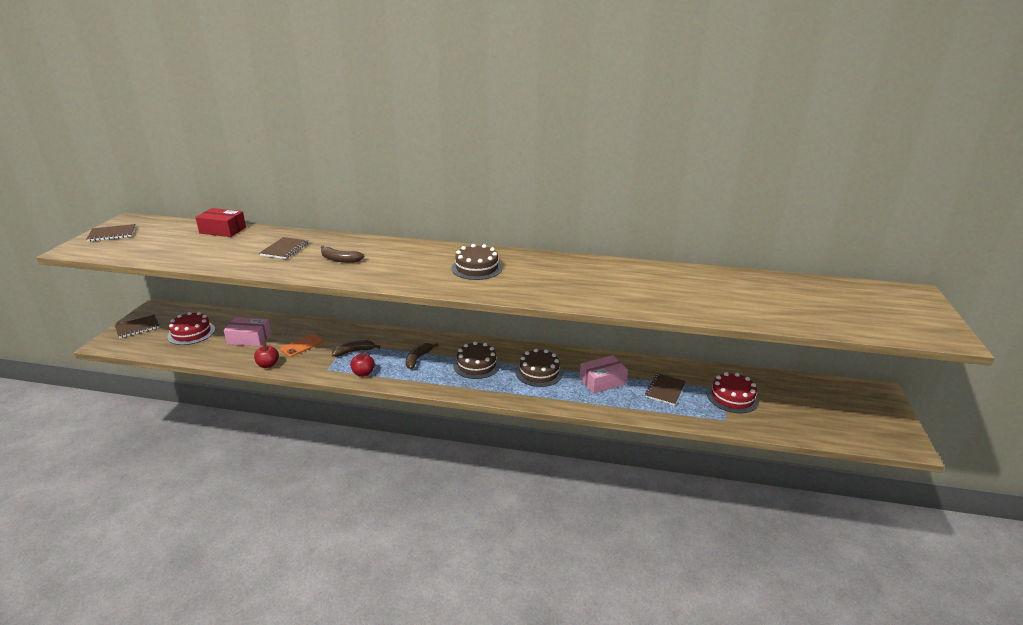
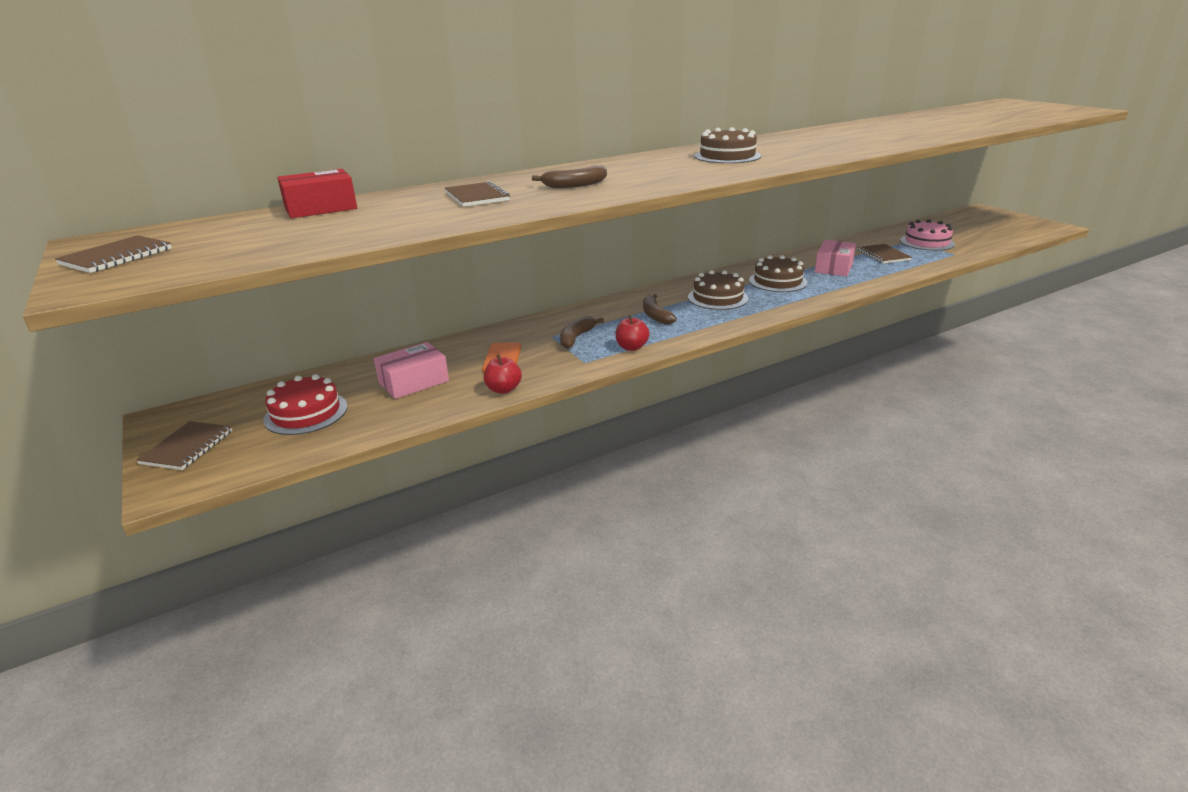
camera: 40 degrees left, 0 degrees up
red cake [707,372,759,413] -> pink cake [900,219,955,251]

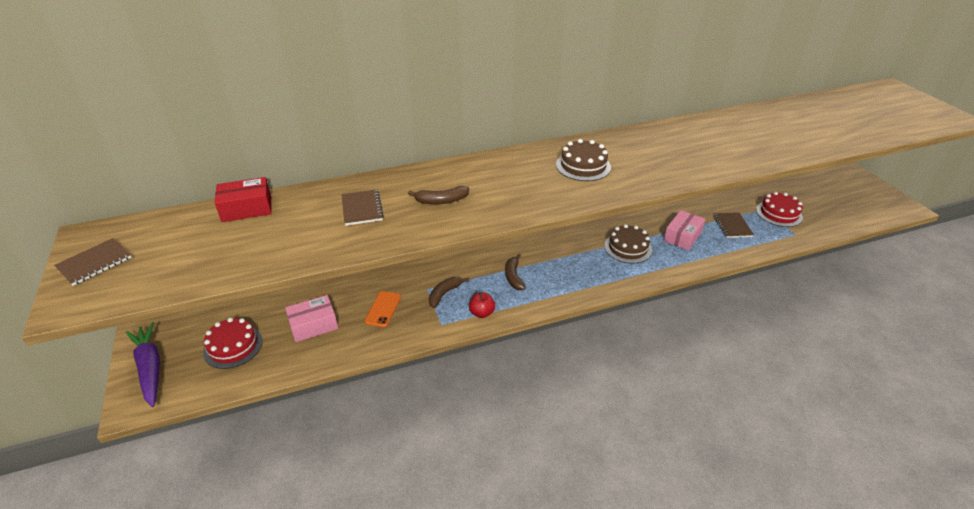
camera: 10 degrees right, 10 degrees up
brown notebook [136,421,232,470] -> purple carrot [126,322,160,407]
red apple [484,355,522,394] -> none
brown cake [688,270,748,310] -> none
pink cake [900,219,955,251] -> red cake [756,192,803,227]

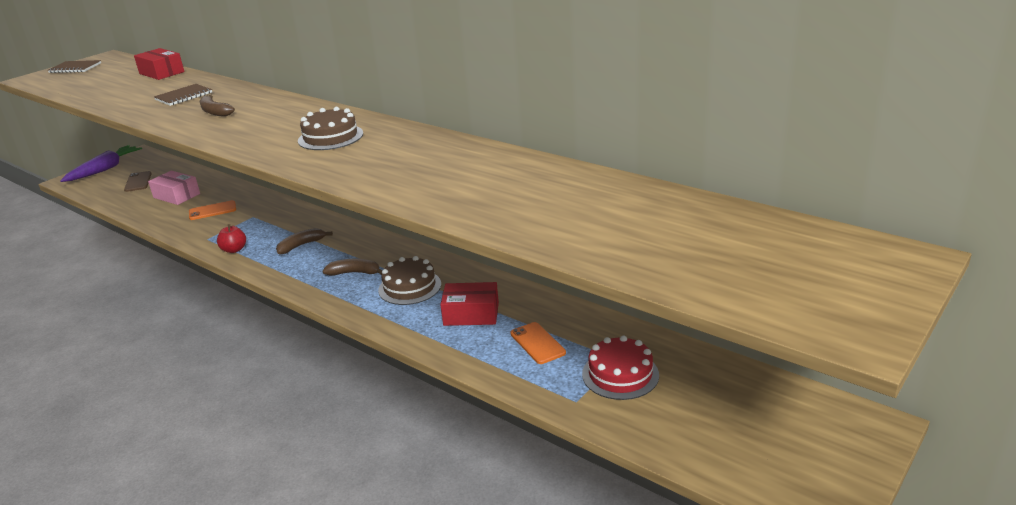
camera: 60 degrees right, 10 degrees down
red cake [203,318,263,369] -> brown phone [124,171,152,192]
brown banana [429,277,469,308] -> brown banana moved to [322,259,382,275]
pink box [664,210,706,250] -> red box [440,282,499,326]
brown notebook [713,212,754,238] -> orange phone [510,322,566,364]

